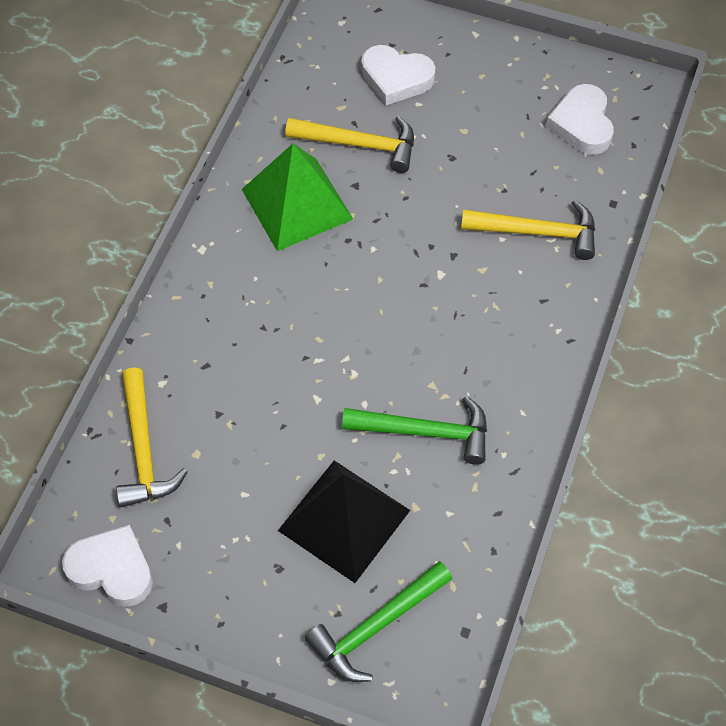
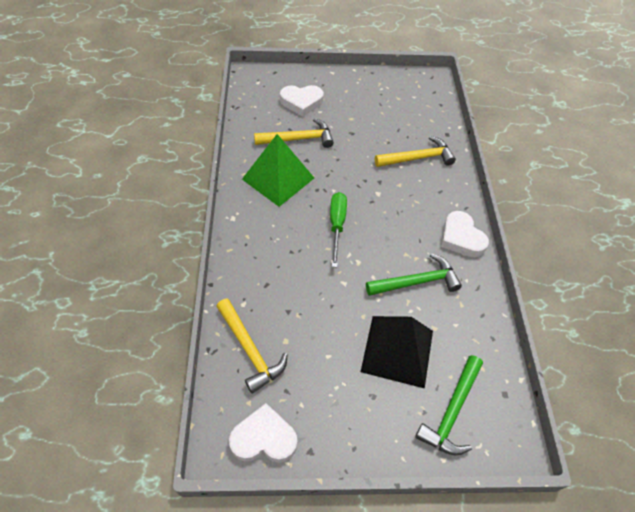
camera: 25 degrees left, 5 degrees down
white heart [546,84,614,155] -> white heart moved to [441,211,489,257]
none -> green screwdriver [330,192,347,267]

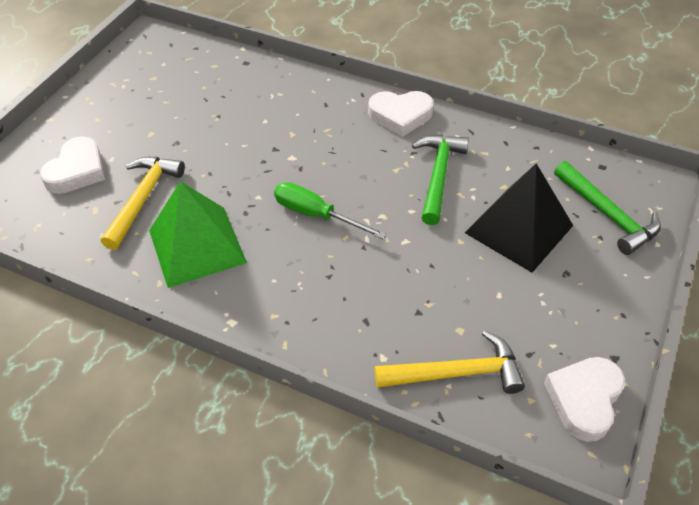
camera: 60 degrees left, 5 degrees down
yellow hammer [375,136,456,167] -> none

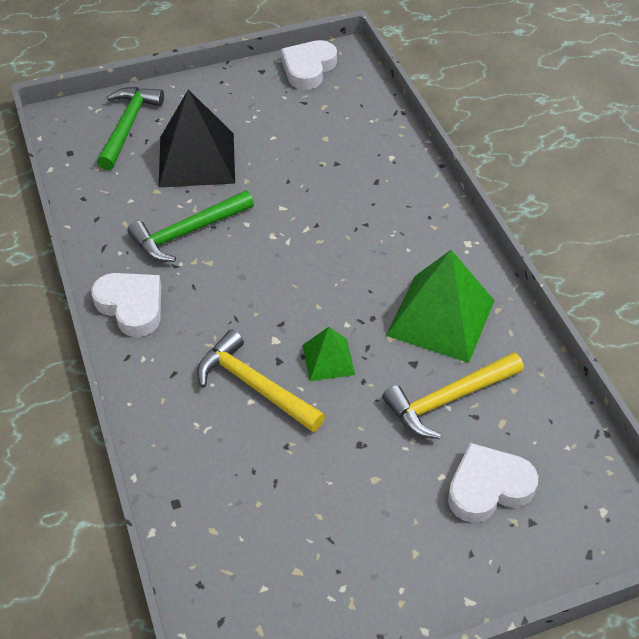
camera: 135 degrees left, 0 degrees up
green screwdriver [274,182,387,239] -> none
yellow hammer [375,331,525,394] -> yellow hammer moved to [197,330,325,432]
white heart [544,357,625,442] -> white heart turned 135 degrees clockwise [281,40,337,90]
none -> green pyramid [303,327,355,381]

